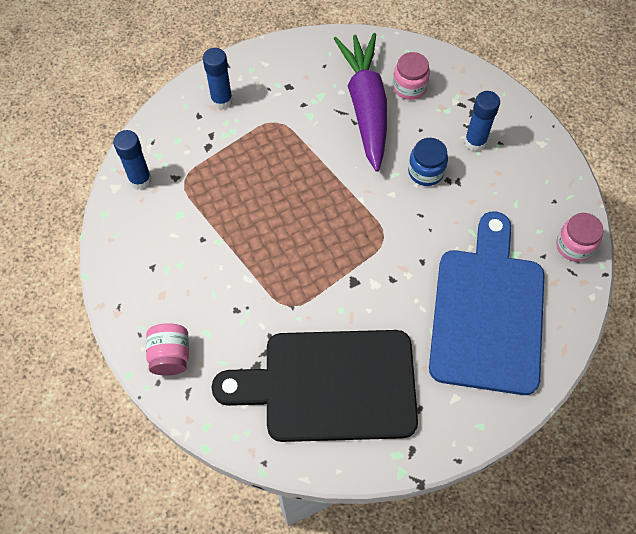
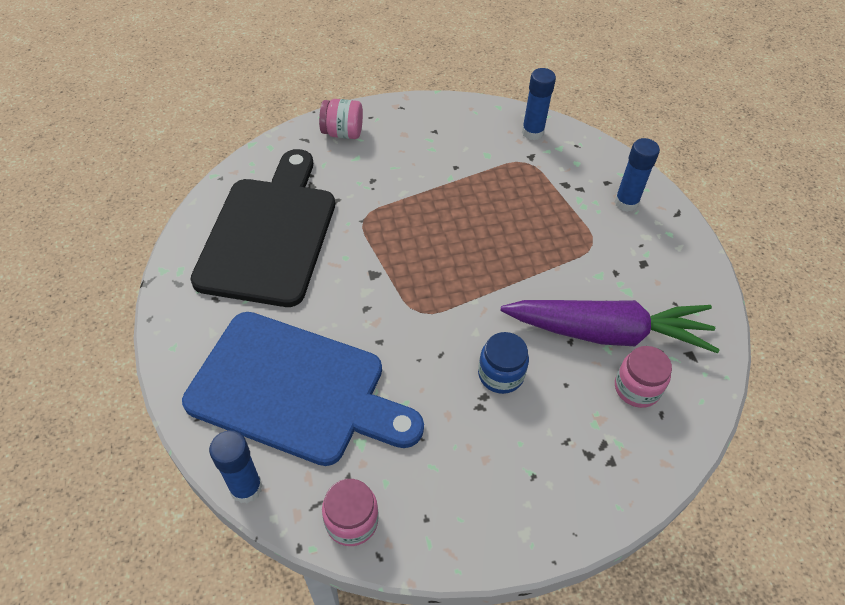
camera: 100 degrees right, 10 degrees down
blue glue stick [465,91,500,151] -> blue glue stick moved to [209,431,263,503]

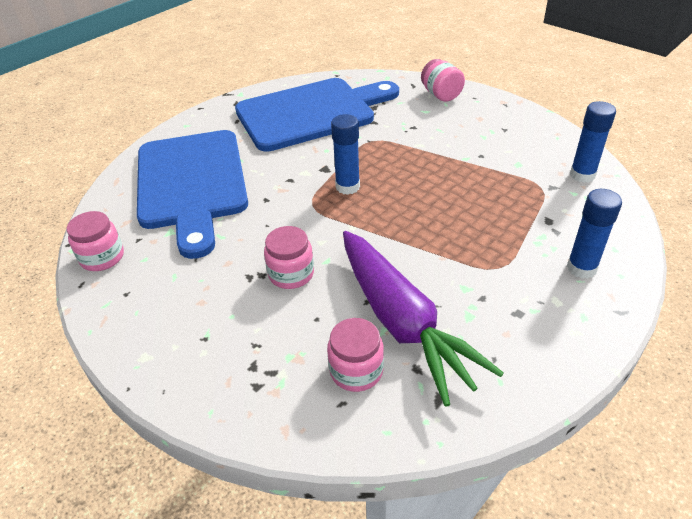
camera: 60 degrees right, 10 degrees down
black cutting board [190,149,335,307] -> blue cutting board [235,78,399,152]
blue glue stick [209,431,263,503] -> blue glue stick moved to [331,114,360,195]
blue jar [478,332,529,394] -> pink jar [264,226,314,289]

